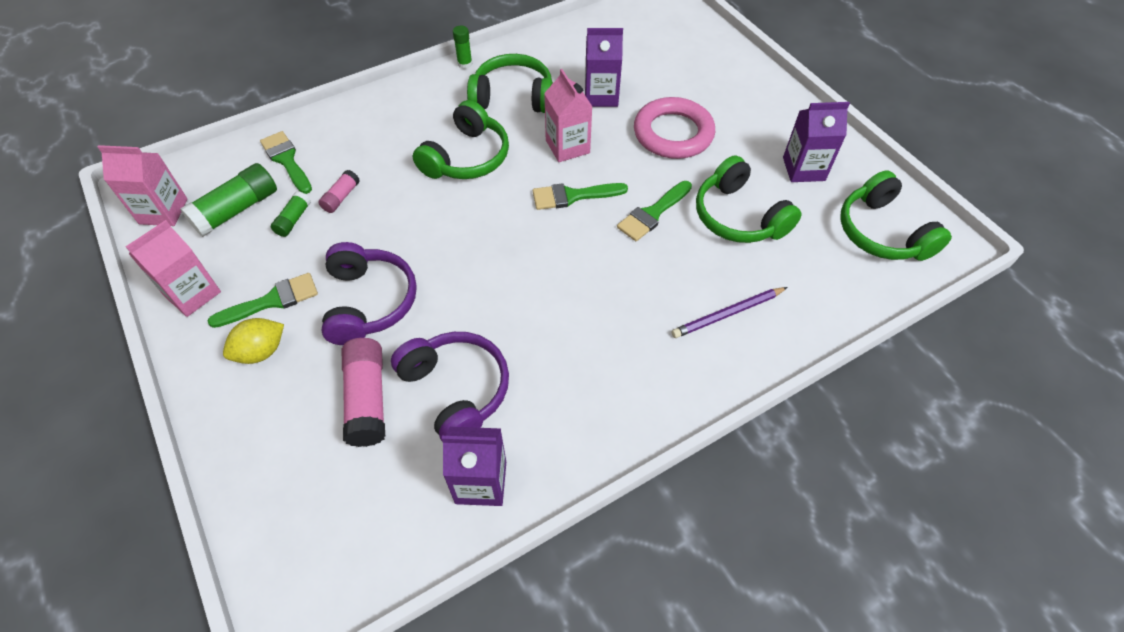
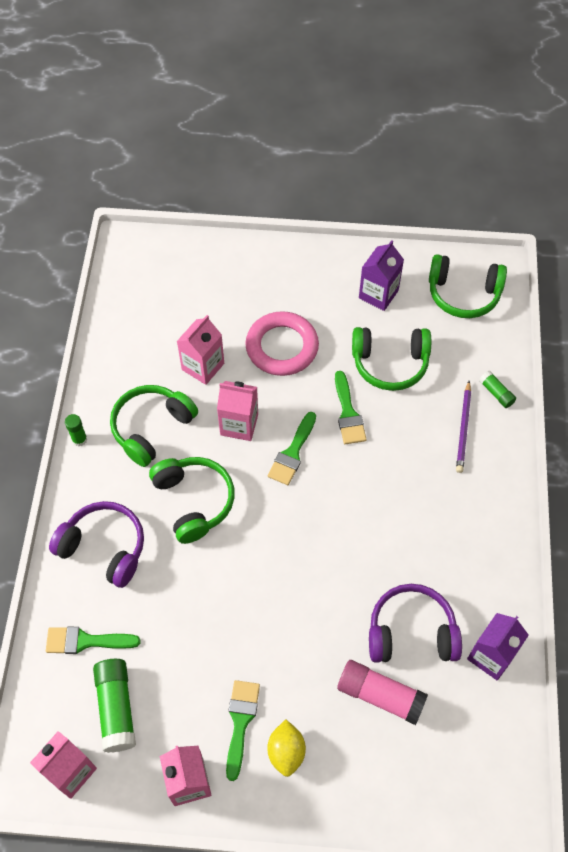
camera: 55 degrees left, 5 degrees up
green glue stick [271,191,311,237] -> green glue stick moved to [479,371,516,408]
pink glue stick [318,170,360,213] -> none
purple headphones [322,242,417,345] -> purple headphones moved to [49,501,144,588]
purple carton [585,28,623,107] -> pink carton [177,315,224,385]

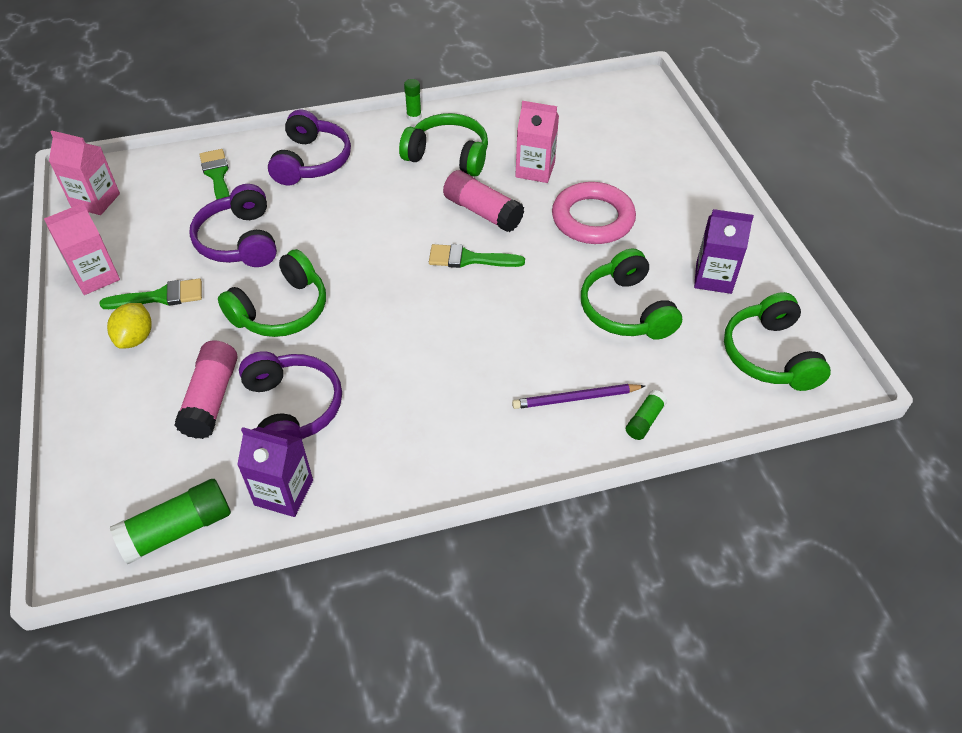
camera: 70 degrees right, 10 degrees down
green glue stick [93,659,136,753] -> green glue stick moved to [110,479,231,565]
green headphones [149,457,235,544] -> green headphones moved to [218,249,326,337]
pink carton [217,381,258,441] -> pink glue stick [443,170,524,232]
yellow lemon [267,719,306,777] -> yellow lemon turned 60 degrees counterclockwise [107,303,151,349]
green brush [335,371,367,444] -> none
none -> purple headphones [189,184,277,267]

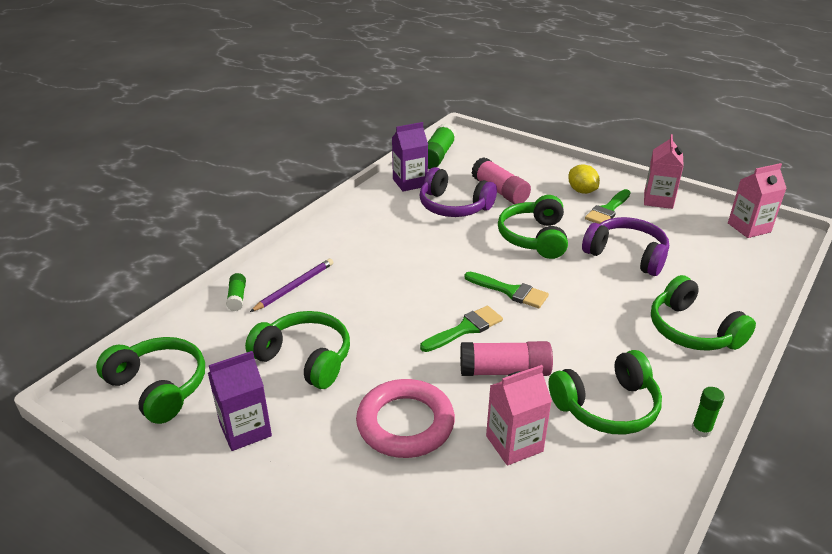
camera: 140 degrees right, 15 degrees down
green brush [200,149,230,200] -> green brush moved to [464,272,549,308]
purple headphones [268,110,351,185] -> green headphones [651,275,756,351]

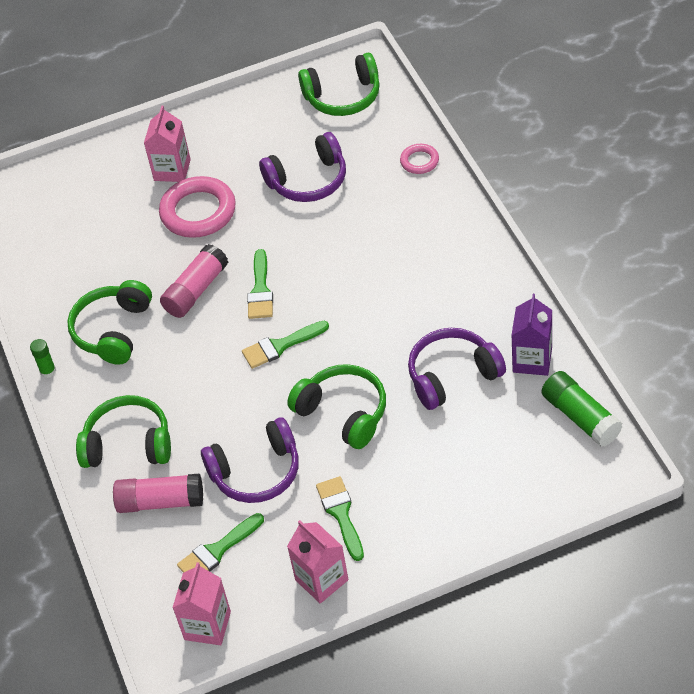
camera: 130 degrees right, 15 degrees up
purple carton [208,351,272,451] -> none
green glue stick [226,273,246,311] -> pink ring [400,144,439,174]
green headphones [245,311,350,389] -> purple headphones [259,132,346,202]
purple pencil [250,258,333,312] -> none
pink glue stick [471,157,531,204] -> pink glue stick moved to [113,474,203,513]
pink carton [486,365,552,466] -> pink carton moved to [144,106,191,182]
yellow lemon [568,164,600,194] -> none
none -> green brush [177,513,264,573]

